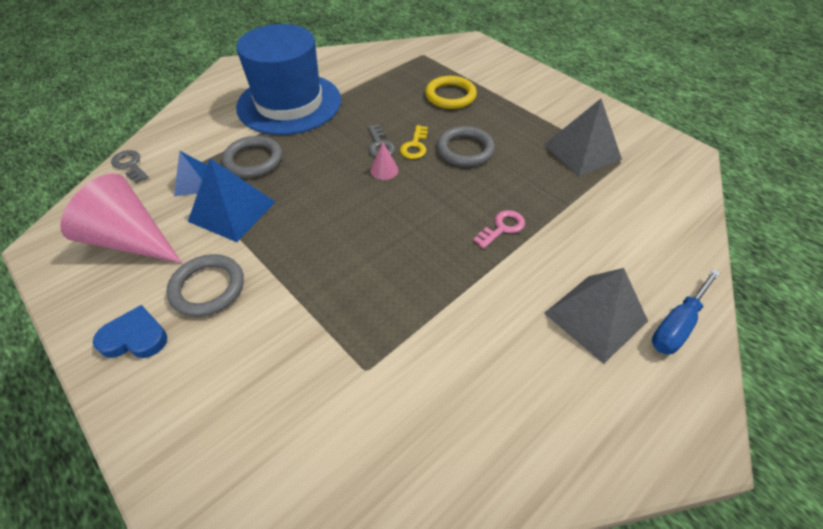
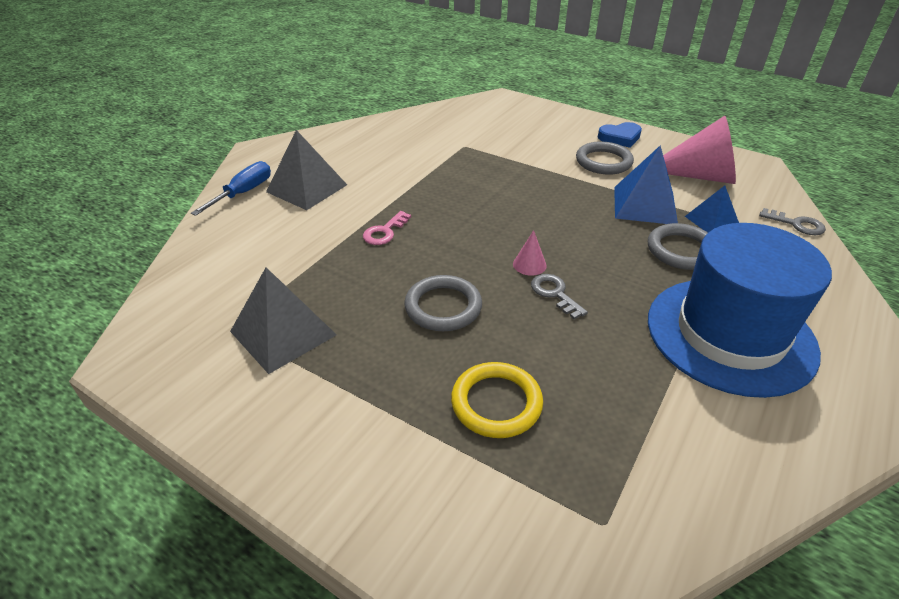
camera: 165 degrees right, 10 degrees down
yellow key [400,125,428,159] -> none

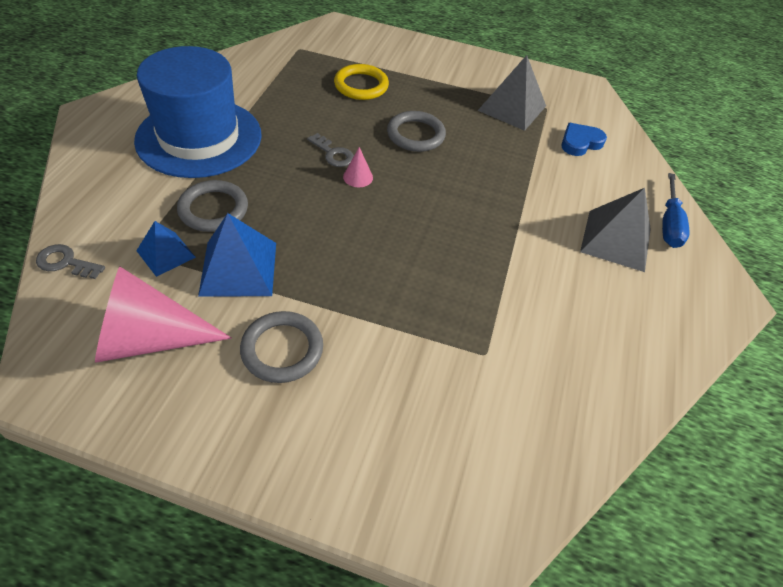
camera: 160 degrees right, 10 degrees up
pink key [363,211,411,245] -> none
blue heart [598,122,642,148] -> blue heart moved to [561,123,607,156]

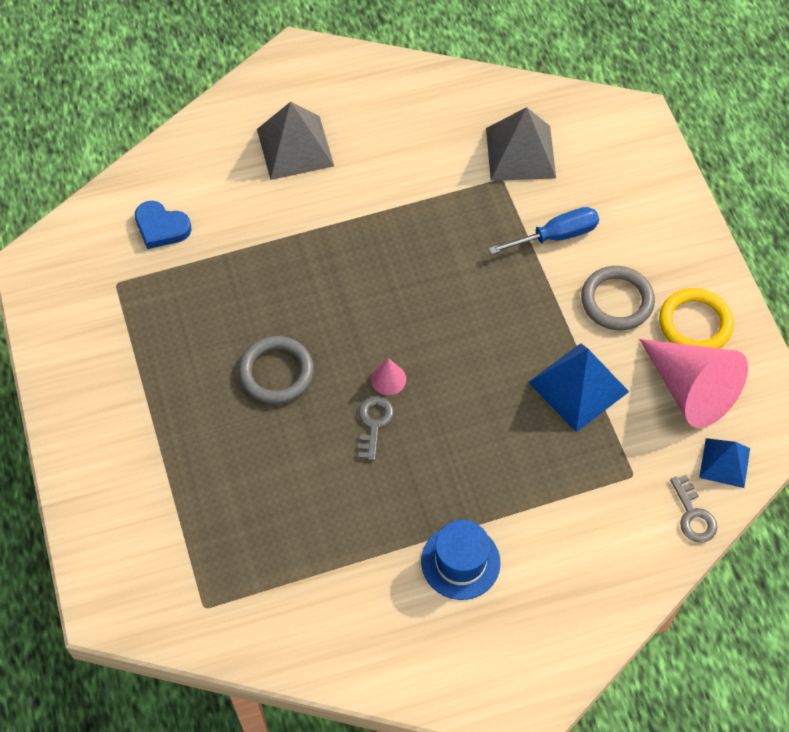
camera: 120 degrees left, 10 degrees up
blue hat [134,46,262,178] -> blue hat [421,520,501,600], size x0.49
blue pyramid [136,221,196,277] -> blue pyramid moved to [699,438,750,488]
grey ring [177,180,248,232] -> none
yellow ring [334,64,389,100] -> yellow ring moved to [659,288,734,348]
grey pyramid [478,55,546,131] -> grey pyramid moved to [486,107,556,181]
blue screwdriver [662,173,689,248] -> blue screwdriver moved to [489,207,599,254]

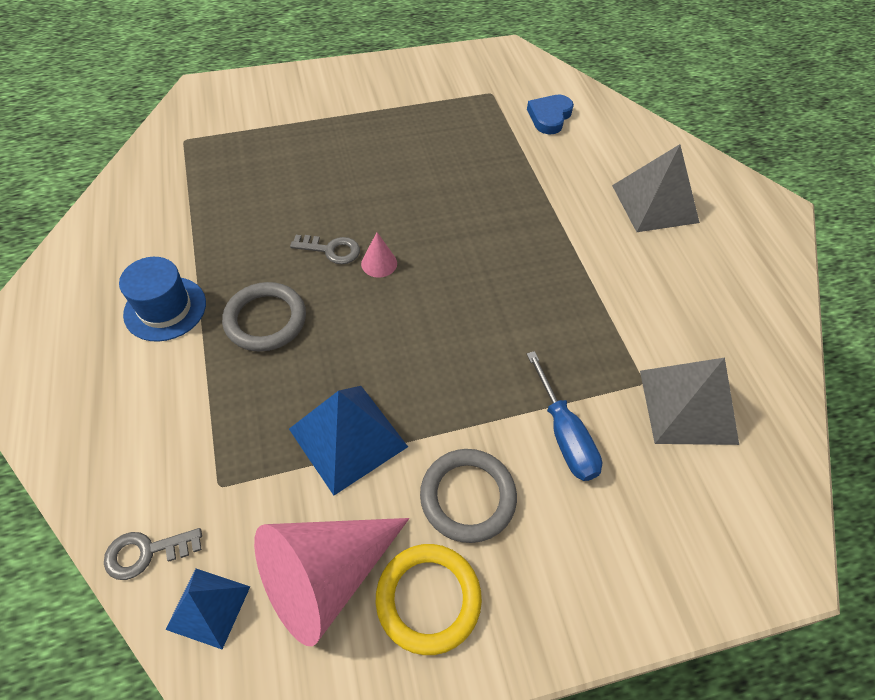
camera: 90 degrees right, 5 degrees down
grey ring [238,336,314,404] -> grey ring moved to [222,282,306,352]

